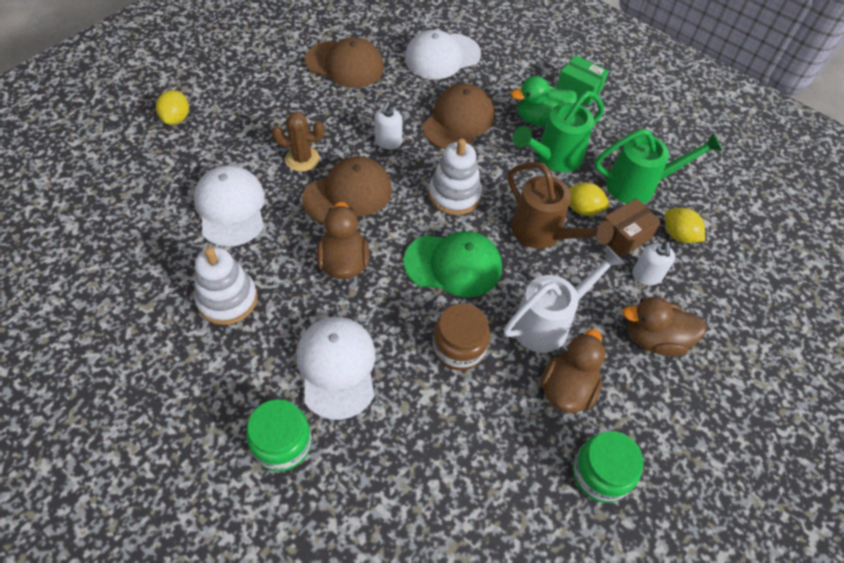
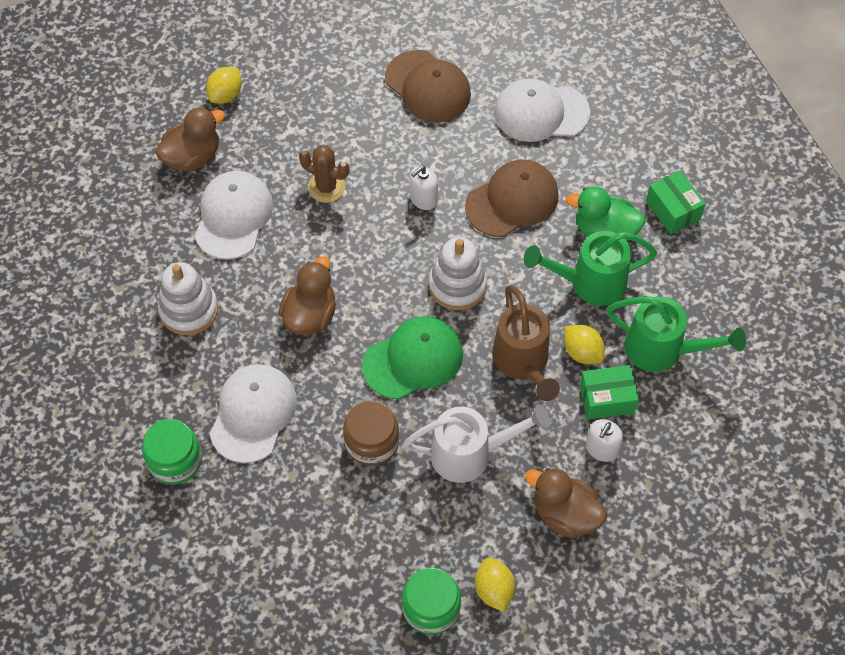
camera: 30 degrees right, 5 degrees up
brown cap [302,156,392,224] -> none
green cap [404,231,502,297] -> green cap turned 60 degrees counterclockwise [362,316,463,399]
brown duck [540,329,606,413] -> brown duck moved to [155,107,225,172]
brown box [602,198,661,258] -> green box [580,365,639,420]
yellow lemon [665,208,705,243] -> yellow lemon moved to [475,558,515,612]

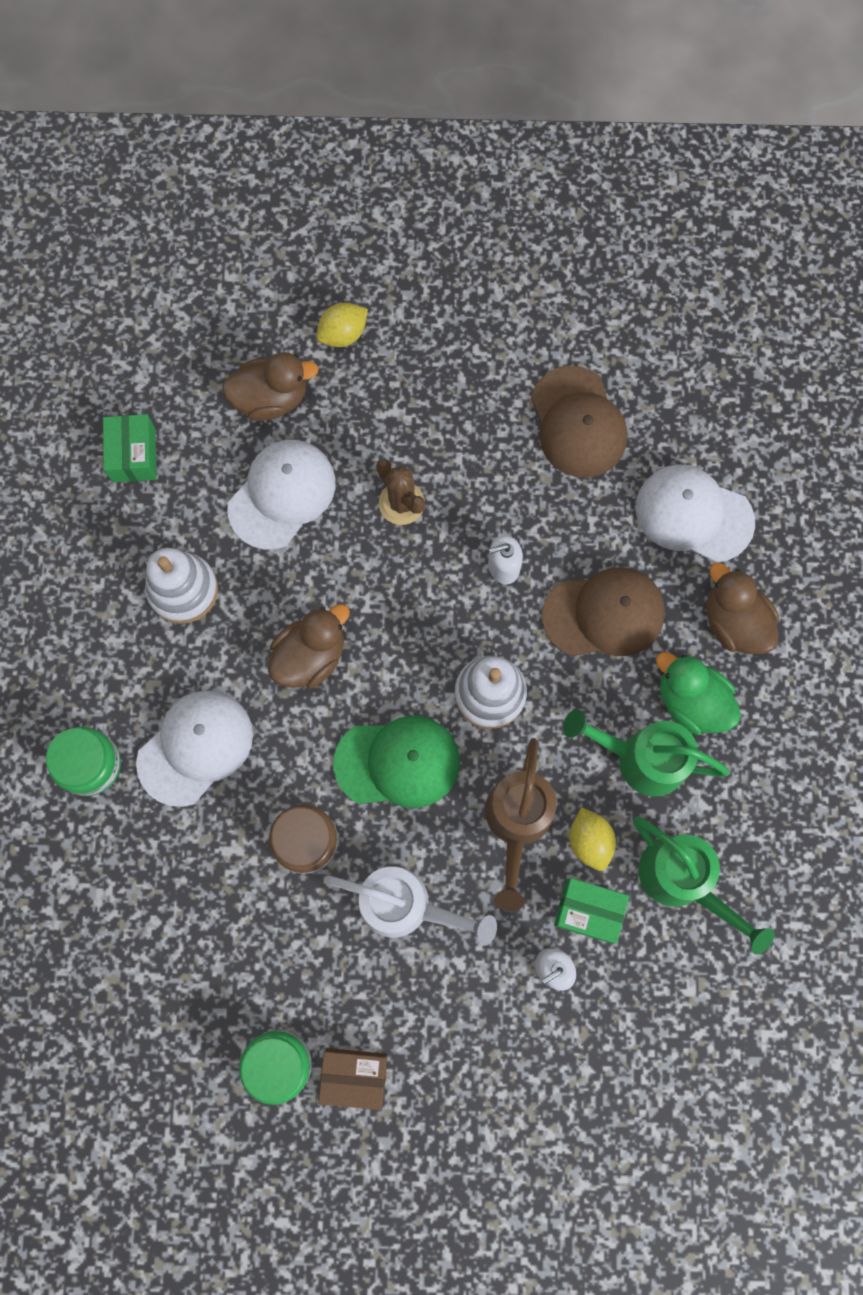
camera: 25 degrees right, 15 degrees up
yellow lemon [475,558,515,612] -> brown box [318,1048,387,1110]
brown duck [525,468,607,538] -> brown duck moved to [707,562,779,654]
green box [646,170,706,235] -> green box moved to [103,414,157,482]

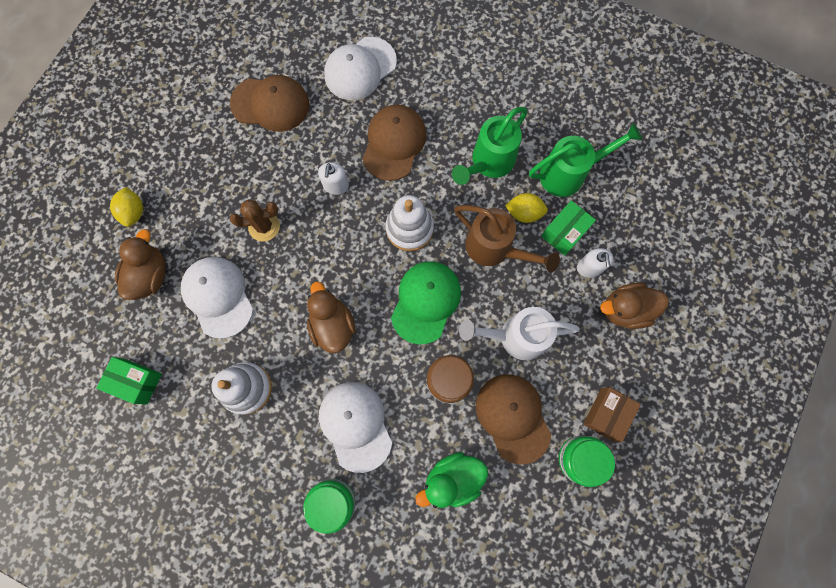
camera: 65 degrees left, 0 degrees up
white watering can [326,866,497,946] -> white watering can turned 135 degrees counterclockwise [459,307,580,360]
green duck [656,652,741,735] -> green duck moved to [415,452,488,508]
brown duck [707,562,779,654] -> brown duck moved to [600,283,669,329]
none -> brown cap [476,374,552,464]

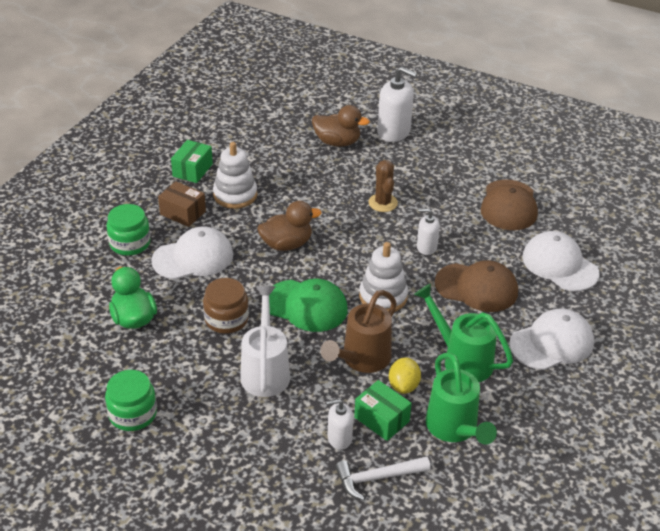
camera: 90 degrees right, 35 degrees down
green box [96,357,162,405] -> green box moved to [171,140,213,183]
yellow lemon [110,187,143,227] -> white soap dispenser [377,67,417,142]
white cap [181,257,253,339] -> white cap moved to [509,308,594,370]
brown cap [476,374,552,464] -> none
brown box [583,387,641,442] -> brown box moved to [158,181,206,227]
brown duck [600,283,669,329] -> none
none -> white hammer [335,456,430,501]

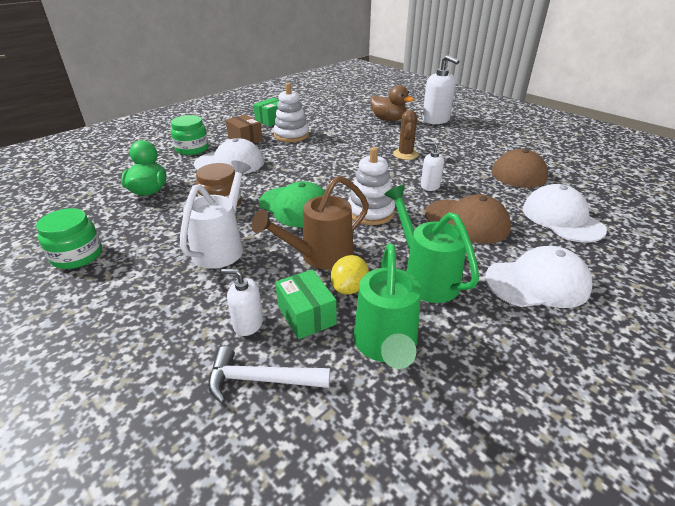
camera: 20 degrees right, 5 degrees down
brown duck [257,201,322,251] -> none

